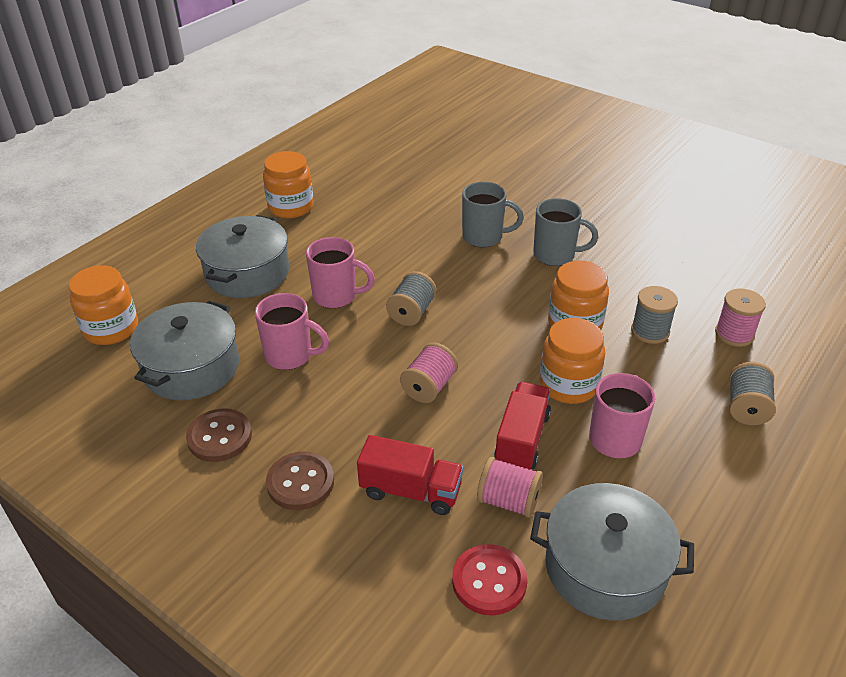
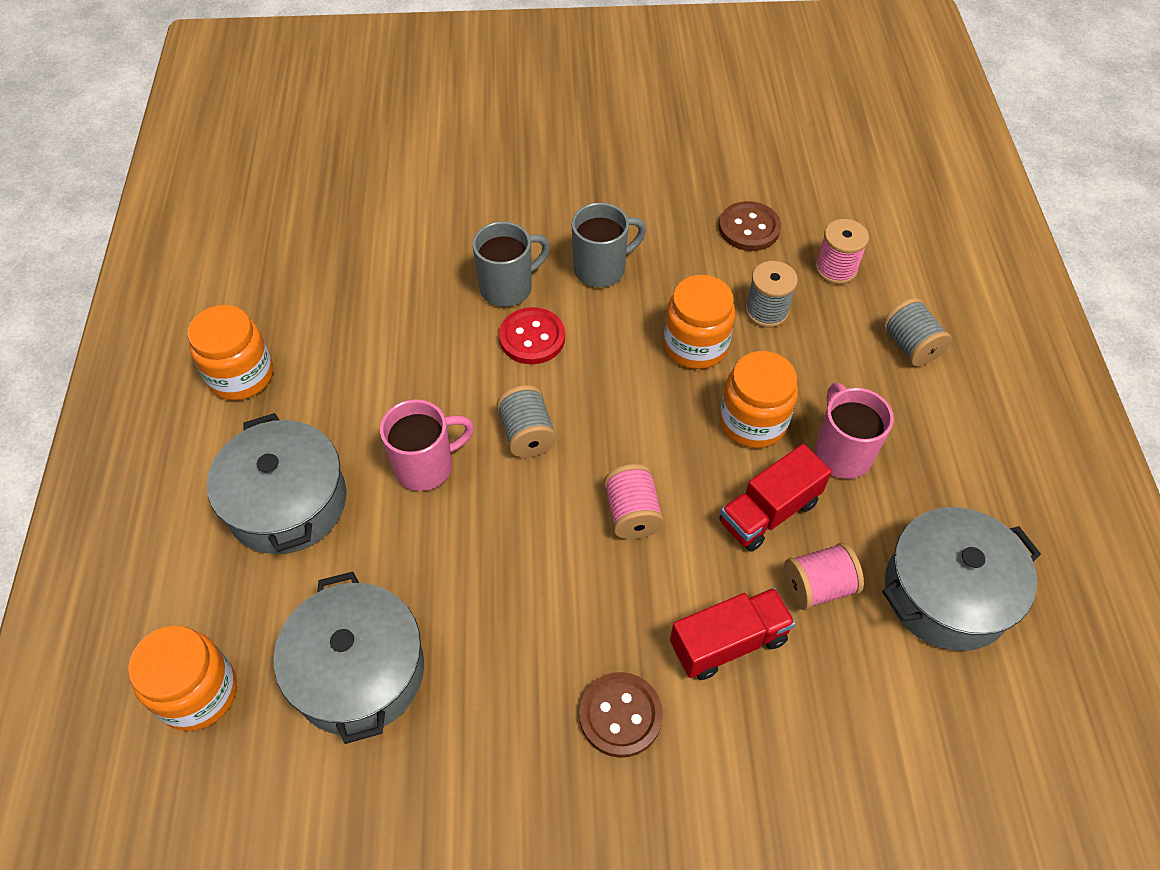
camera: 40 degrees left, 15 degrees up
brown button [186,408,252,462] -> brown button moved to [719,201,781,251]
pink mug [255,293,329,370] -> none
red button [452,544,527,616] -> red button moved to [499,307,565,364]
red truck [494,382,551,470] -> red truck turned 105 degrees counterclockwise [719,444,832,552]

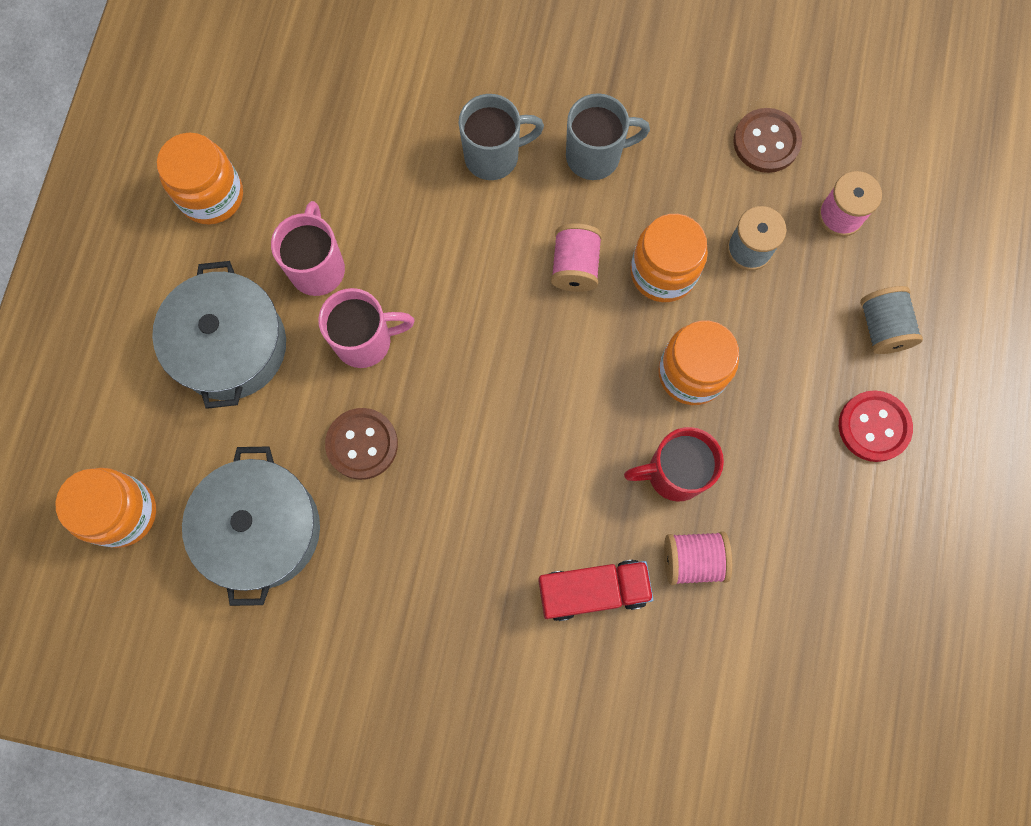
camera: 15 degrees right, 20 degrees up
grey spool [497,385,557,458] -> none
red button [499,307,565,364] -> red button moved to [839,390,913,462]
brown button [579,672,663,758] -> brown button moved to [325,408,398,480]
pink spool [604,464,664,539] -> pink spool moved to [551,223,602,292]
red truck [719,444,832,552] -> red mug [624,427,724,501]
pink mug [815,383,894,479] -> pink mug moved to [271,201,345,296]
grey pot [882,507,1041,651] -> none

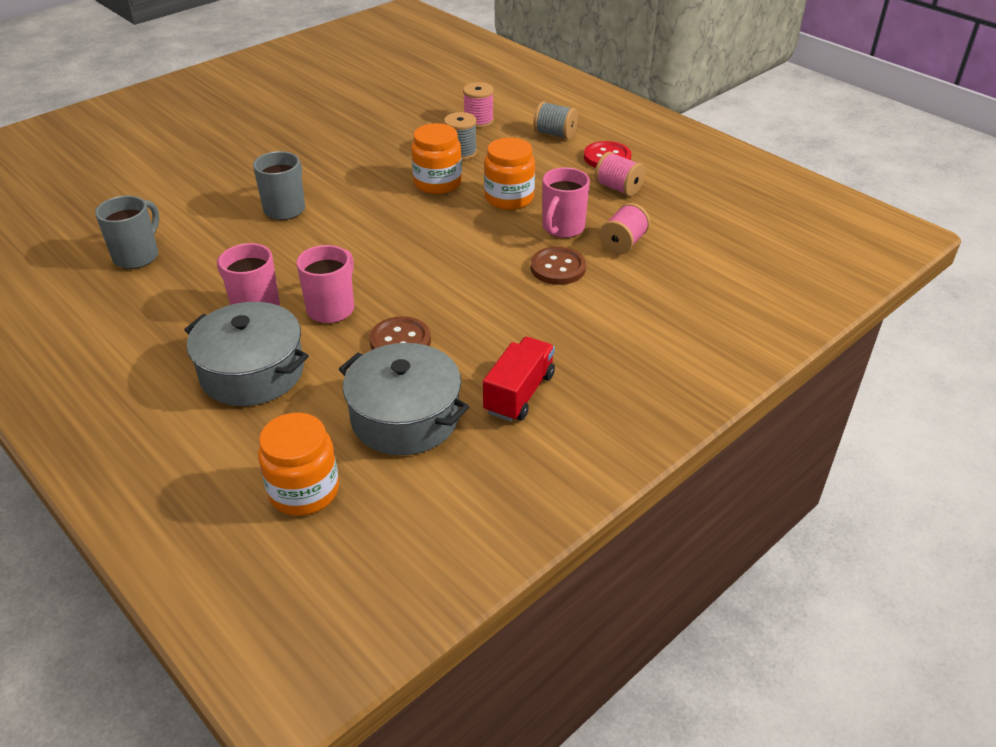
camera: 55 degrees left, 35 degrees down
orange jar [157,133,243,225] -> none
red truck [538,560,654,621] -> red truck moved to [483,337,555,422]
pink spool [551,223,602,292] -> pink spool moved to [595,152,645,196]
grey mug [566,93,650,180] -> grey mug moved to [95,196,159,269]
red mug [624,427,724,501] -> pink mug [542,167,590,238]
brown button [733,108,802,173] -> brown button moved to [531,247,586,285]

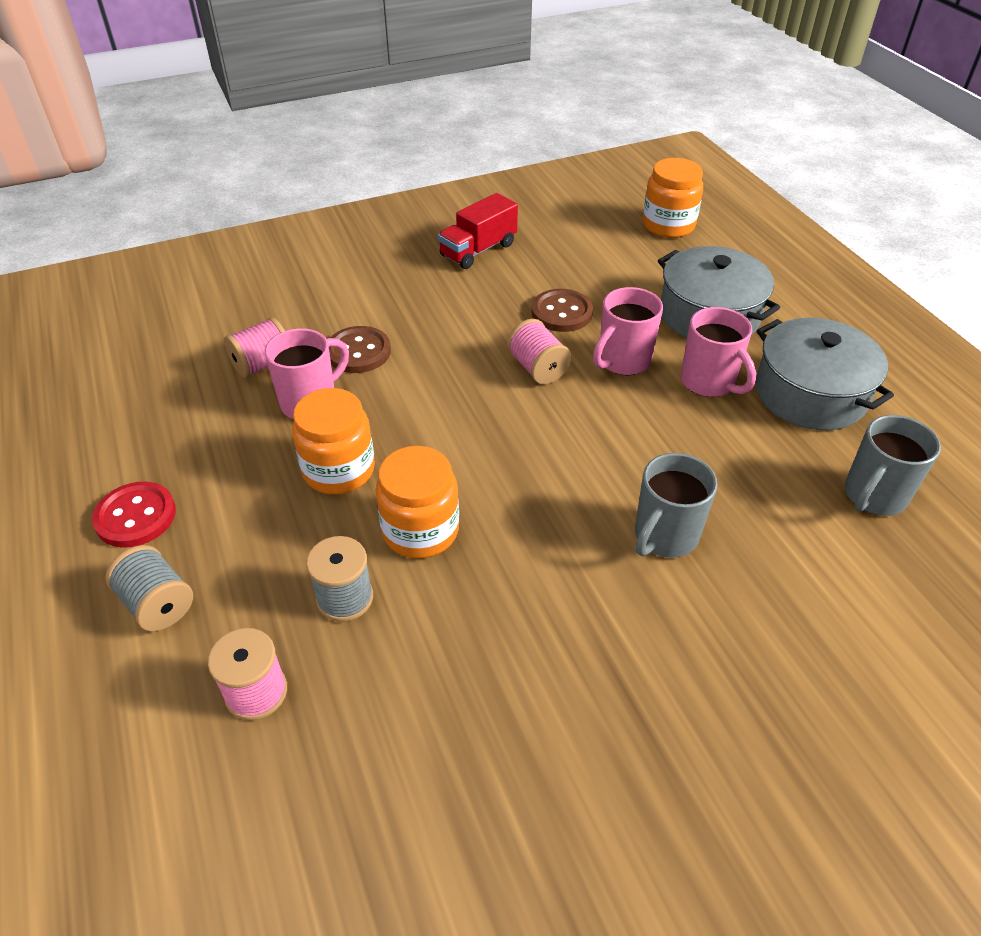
camera: 160 degrees left, 5 degrees up
grey pot [339,343,469,455] -> grey pot moved to [756,318,894,430]
pink spool [595,152,645,196] -> pink spool moved to [507,319,571,384]

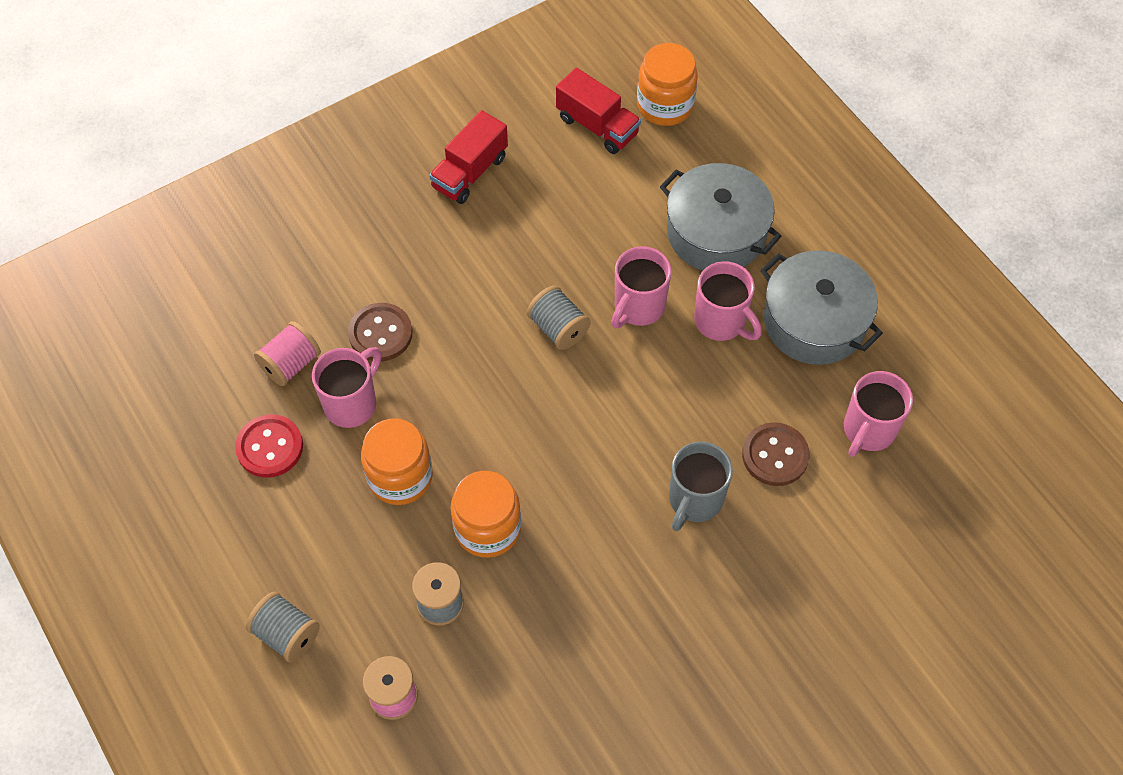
camera: 10 degrees left, 15 degrees up
red button [92,482,176,548] -> red button moved to [235,414,303,478]
pink spool [507,319,571,384] -> grey spool [527,286,591,350]
brown button [532,289,593,332] -> brown button moved to [742,422,810,486]
grey mug [845,415,941,516] -> pink mug [844,371,913,457]
none -> red truck [556,68,641,154]

